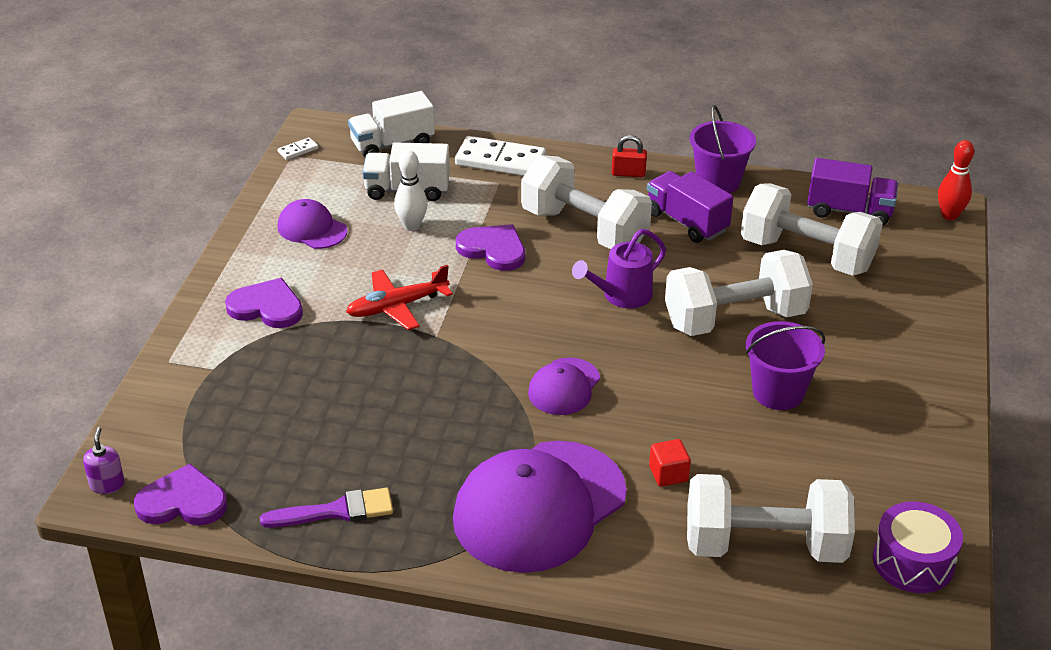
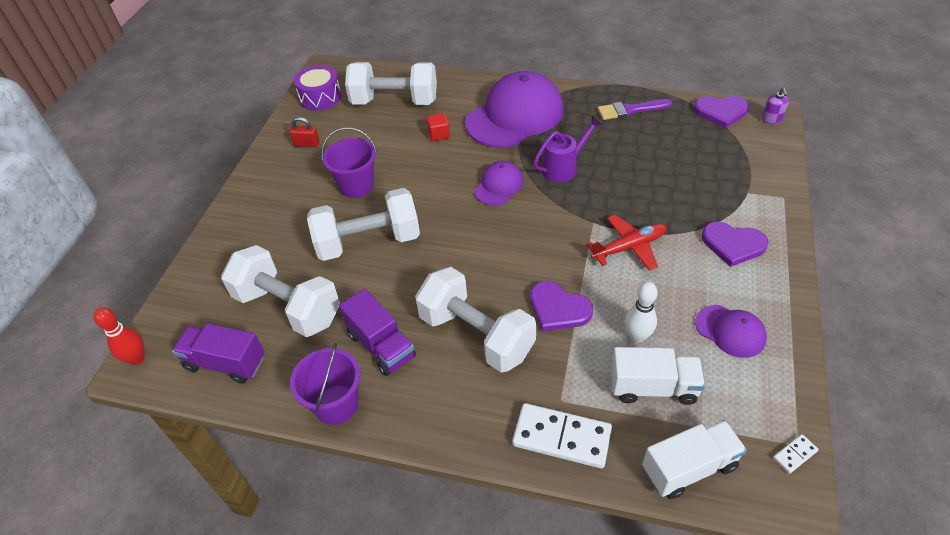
camera: 175 degrees left, 10 degrees up
purple watering can [572,229,666,308] -> purple watering can moved to [533,116,602,183]
red padlock [612,135,647,177] -> red padlock moved to [290,117,320,147]

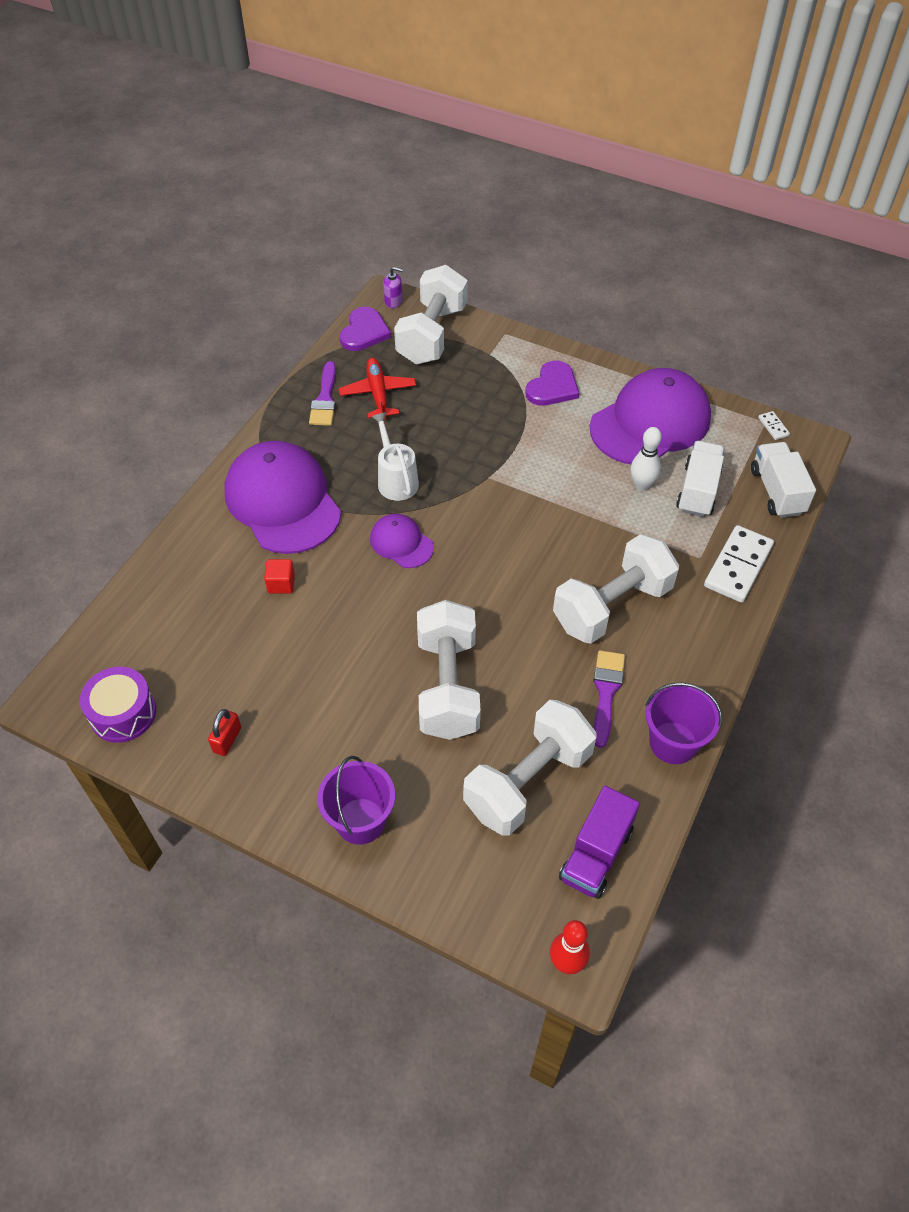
camera: 80 degrees left, 5 degrees up
purple bucket [321,127,377,198] -> purple bucket moved to [317,756,395,845]
purple truck [339,289,416,376] -> purple brush [593,650,625,748]
white dumbbell [345,62,437,105] -> white dumbbell moved to [394,265,468,364]
purple heart [530,281,593,331] -> none
purple watering can [533,116,602,183] -> white watering can [371,412,419,501]
red plane [586,215,667,270] -> red plane moved to [339,358,416,420]
purple cap [695,305,767,358] -> purple cap [590,368,711,464], size x2.04

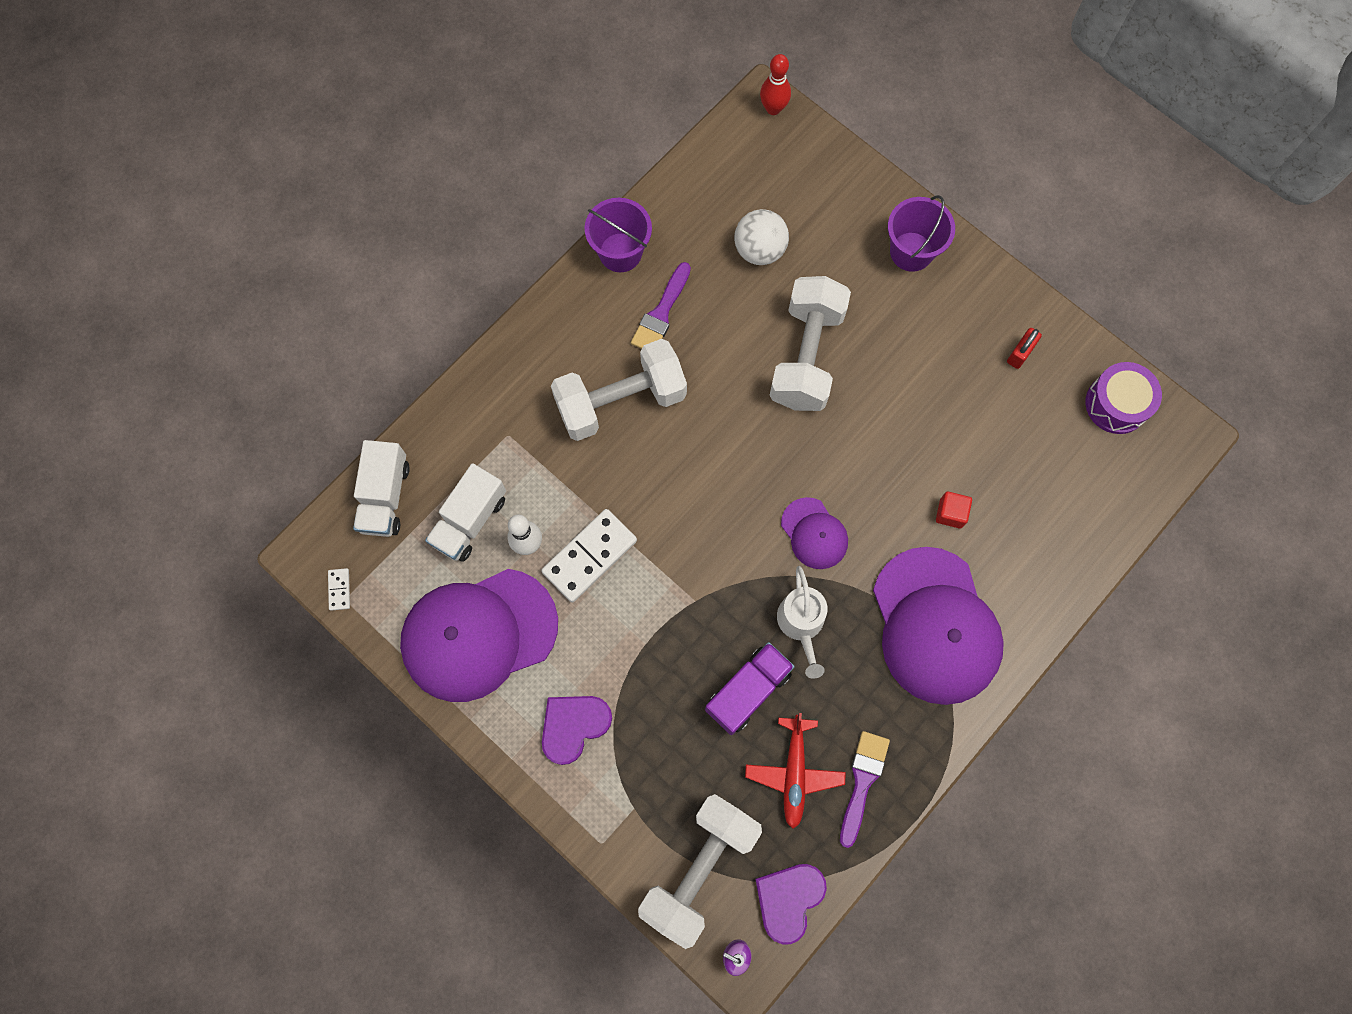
camera: 165 degrees left, 20 degrees up
white dumbbell [463,700,597,836] -> white ball [734,209,789,265]
purple truck [559,786,640,899] -> purple truck moved to [705,642,795,735]
white domino [704,525,774,603] -> white domino moved to [541,509,637,602]

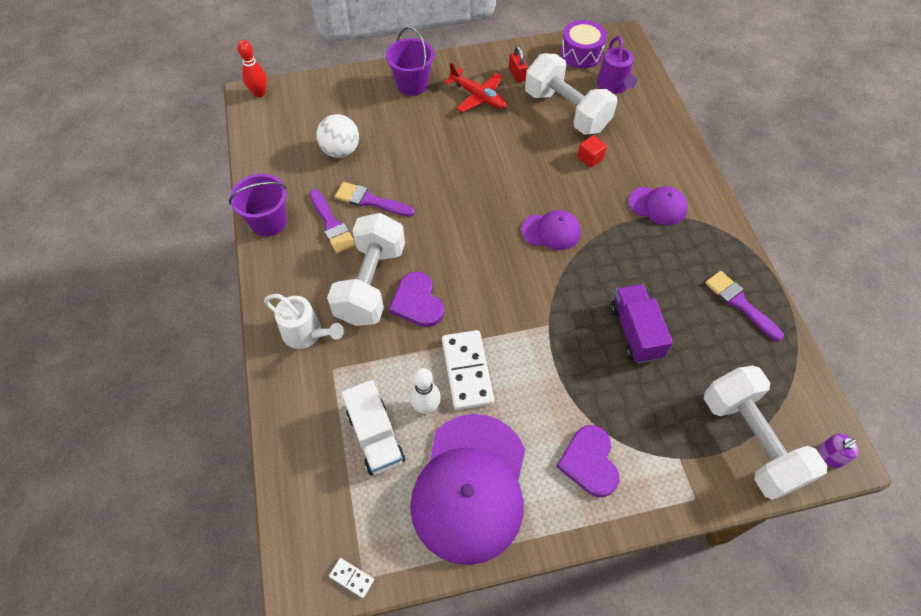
camera: 55 degrees left, 15 degrees down
white truck [353,440,410,537] -> none
red plane [745,713,846,829] -> red plane moved to [444,63,507,112]
purple heart [755,864,827,945] -> purple heart moved to [389,272,444,327]
white dumbbell [769,276,851,411] -> white dumbbell moved to [525,53,617,135]
white watering can [777,566,827,679] -> white watering can moved to [264,294,344,349]
purple cap [873,547,1004,705] -> purple cap [629,186,688,225], size x0.49
none -> purple brush [335,182,415,217]
none -> purple watering can [597,36,637,94]

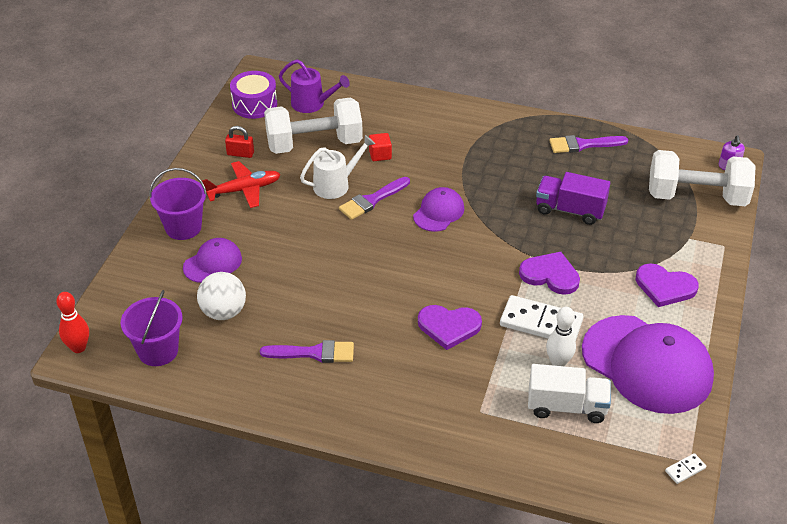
camera: 60 degrees left, 15 degrees down
purple bucket [229,173,287,237] -> purple bucket moved to [121,290,182,366]
white watering can [264,294,344,349] -> white watering can moved to [300,135,375,199]
white dumbbell [327,213,405,326] -> none
purple brush [335,182,415,217] -> purple brush moved to [339,177,410,220]
purple cap [629,186,688,225] -> purple cap moved to [183,238,242,283]
none -> purple heart [519,252,580,295]

